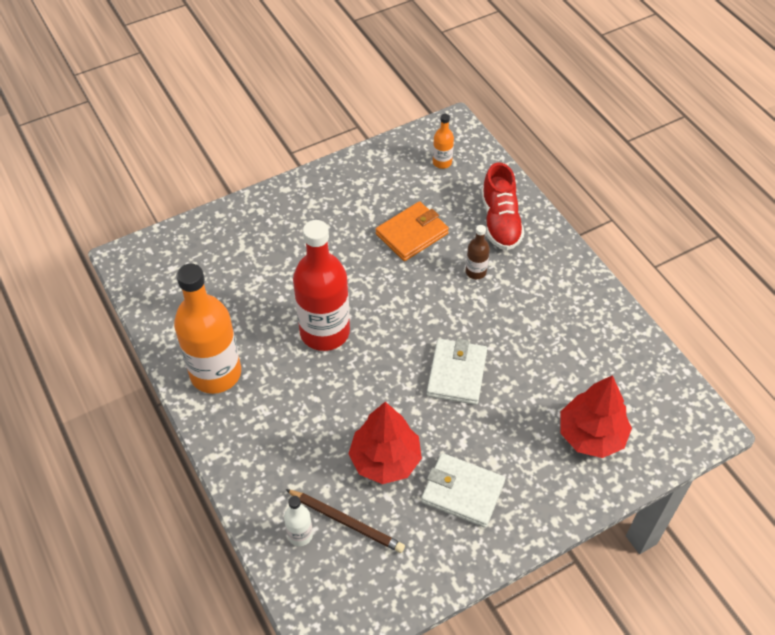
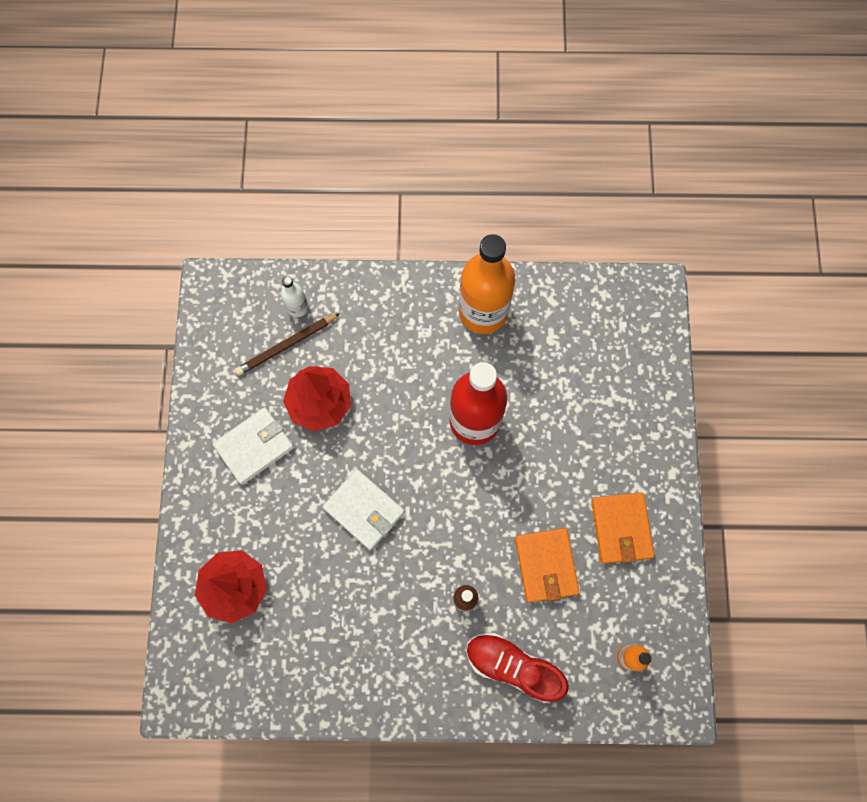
camera: 120 degrees right, 20 degrees up
none -> orange wallet [591,492,654,564]

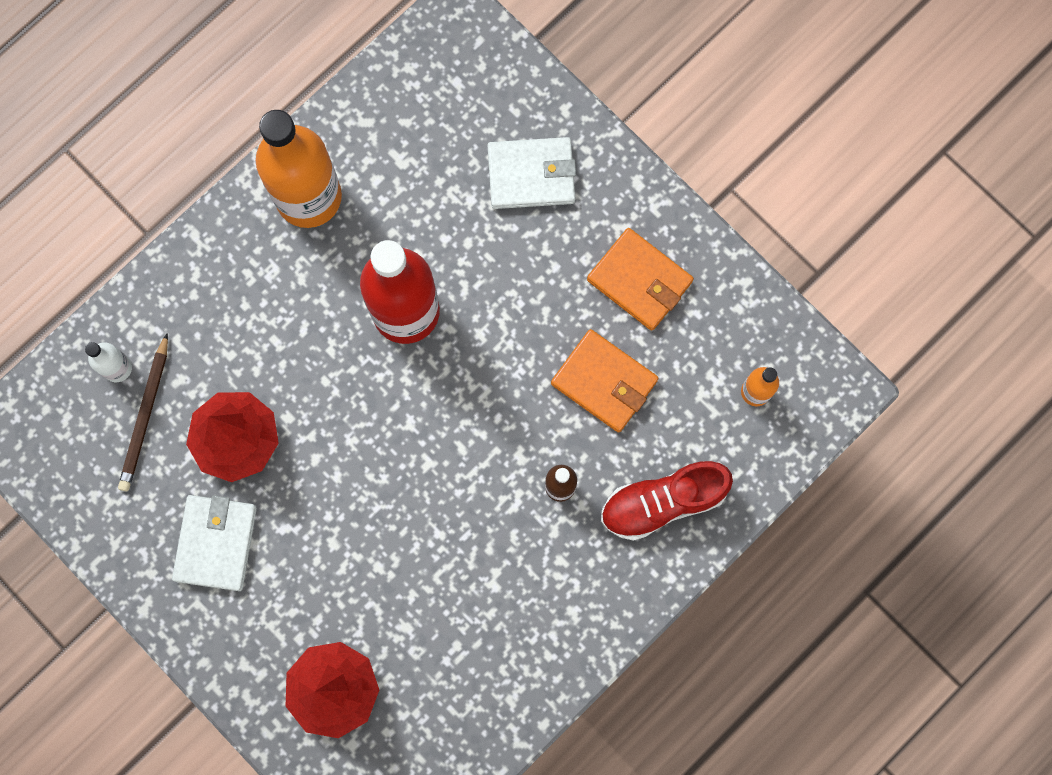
camera: 45 degrees left, 5 degrees up
white wallet [322,469,404,550] -> white wallet moved to [487,137,576,209]

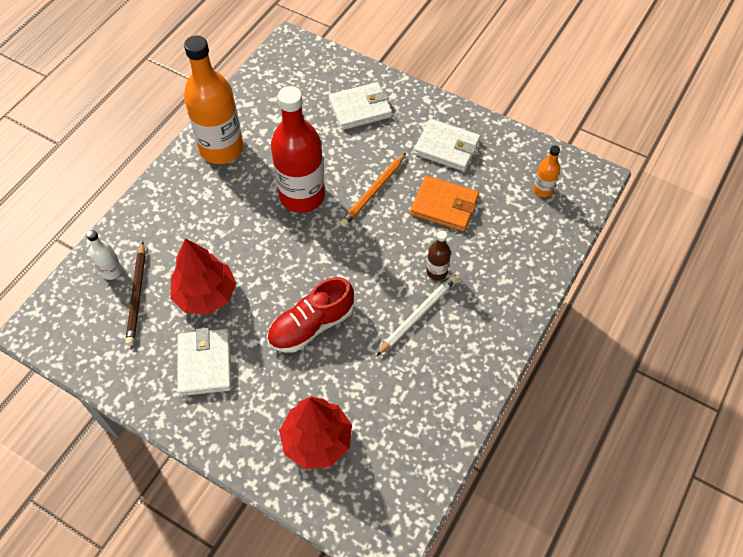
camera: 15 degrees left, 20 degrees down
orange wallet [587,228,694,331] -> white wallet [414,119,481,171]
red shoe [601,461,733,541] -> red shoe moved to [267,277,354,353]
none -> orange pencil [340,153,406,227]
none -> white pencil [376,275,457,356]

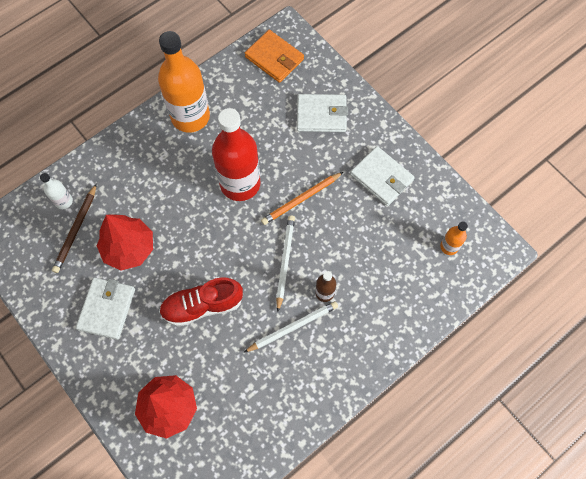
camera: 20 degrees right, 10 degrees up
orange wallet [410,176,479,231] -> orange wallet moved to [245,30,304,83]
none -> white pencil [276,215,295,312]

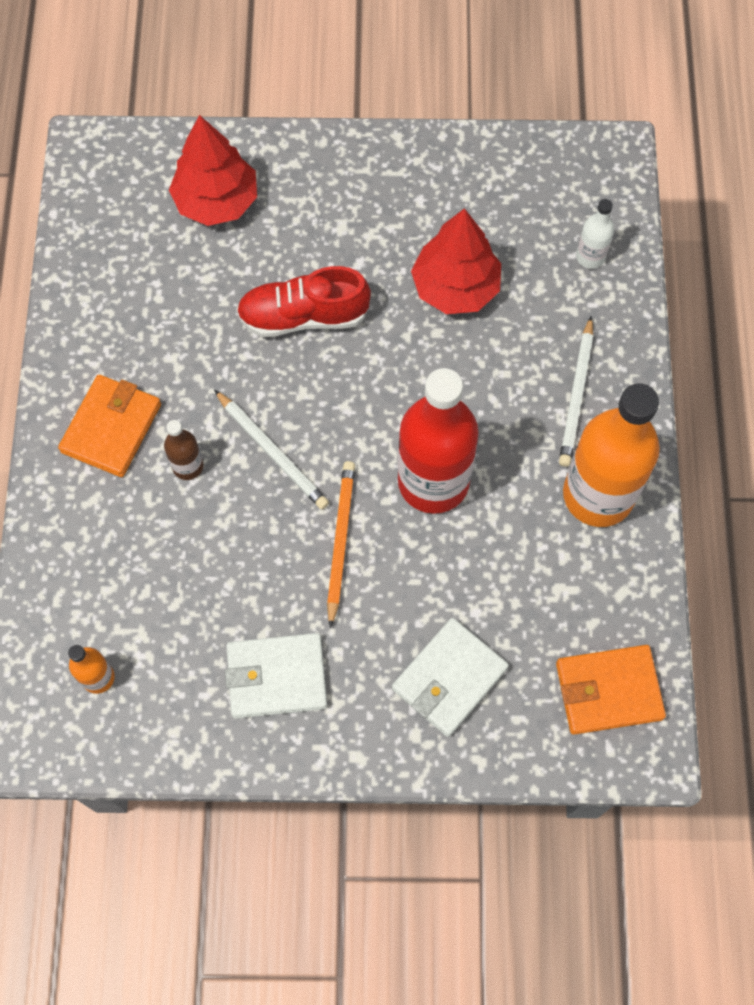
camera: 130 degrees right, 0 degrees up
brown pencil [52,183,97,273] -> none
white wallet [76,278,135,340] -> none
red shoe [159,277,243,327] -> red shoe turned 120 degrees counterclockwise [236,266,371,337]
white pencil [243,301,338,353] -> white pencil moved to [559,316,593,467]
none -> orange wallet [58,375,161,477]

